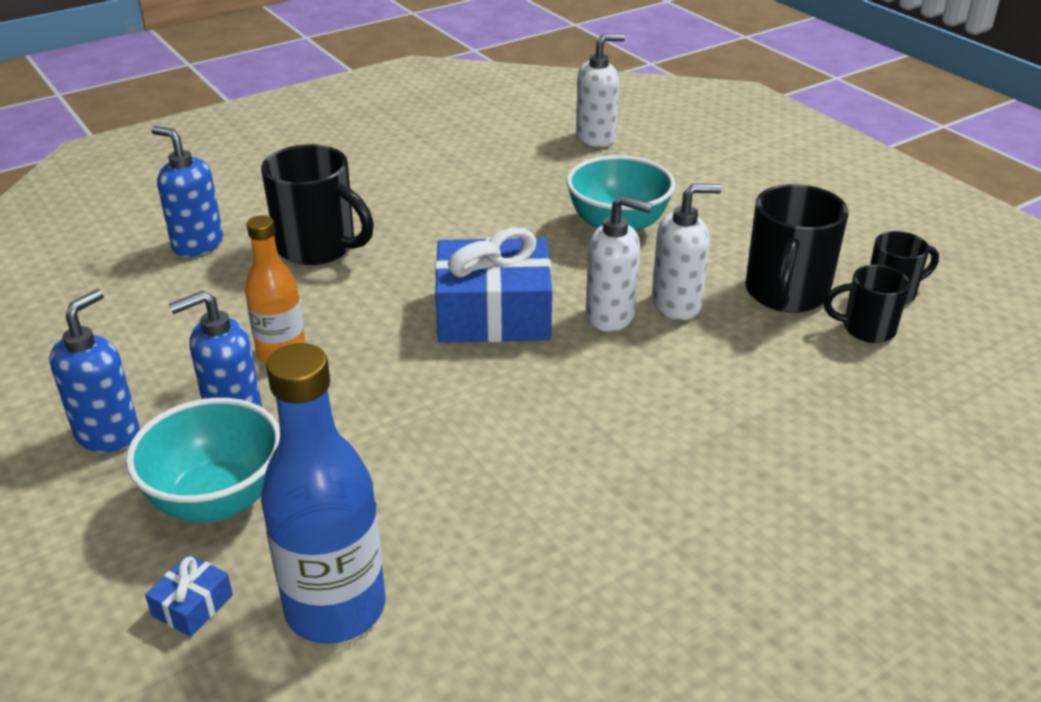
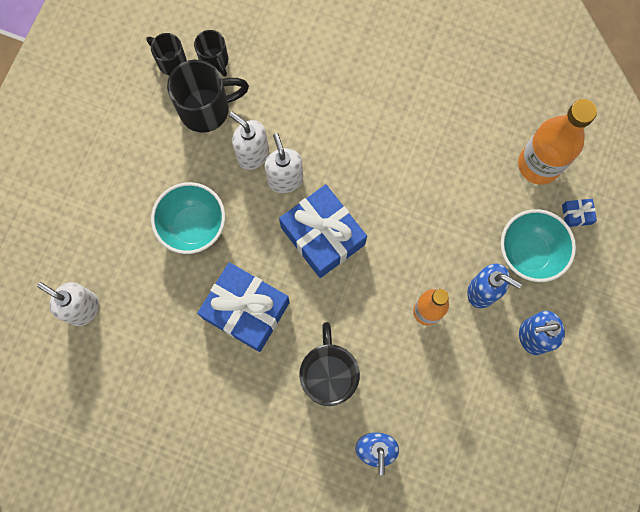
camera: 125 degrees left, 40 degrees up
blue bottle [261,343,385,643] -> orange bottle [518,99,597,185]
none -> blue gift [197,262,290,352]

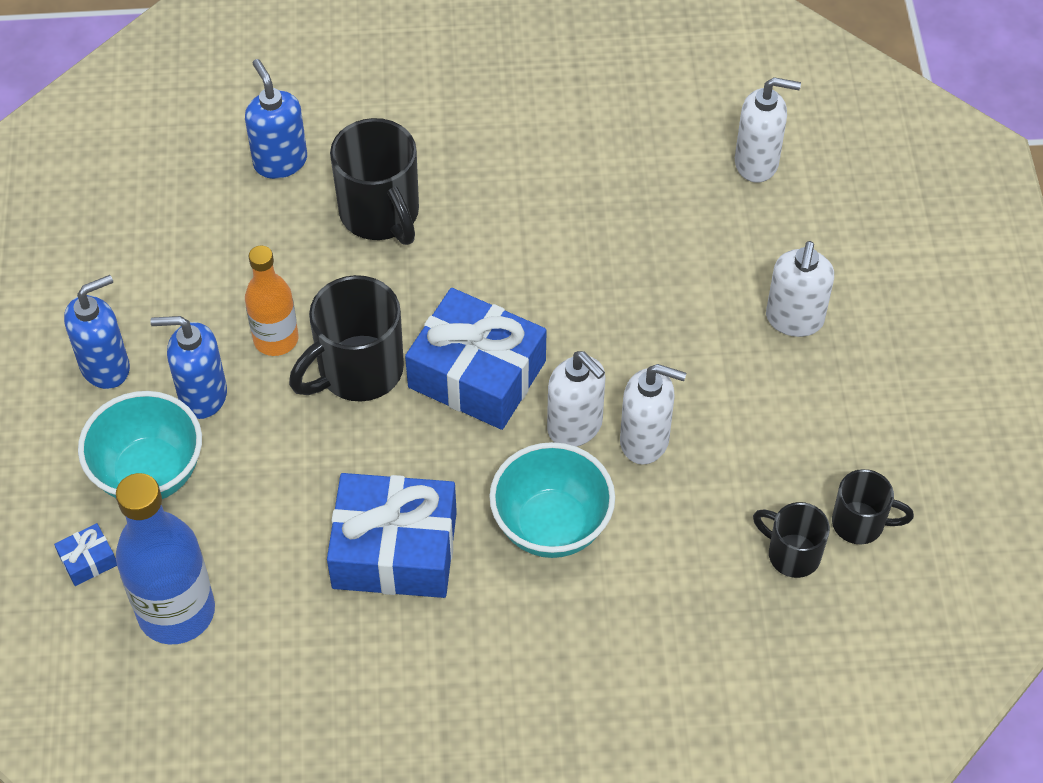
camera: 155 degrees right, 20 degrees down
turquoise bowl [151,182,225,254] -> turquoise bowl moved to [489,442,615,558]
black mug [167,60,249,133] -> black mug moved to [289,275,404,402]
blue gift [197,262,290,352] -> blue gift moved to [327,473,457,598]
orange bottle [518,99,597,185] -> blue bottle [116,473,215,645]
none -> white soap dispenser [766,241,834,337]

